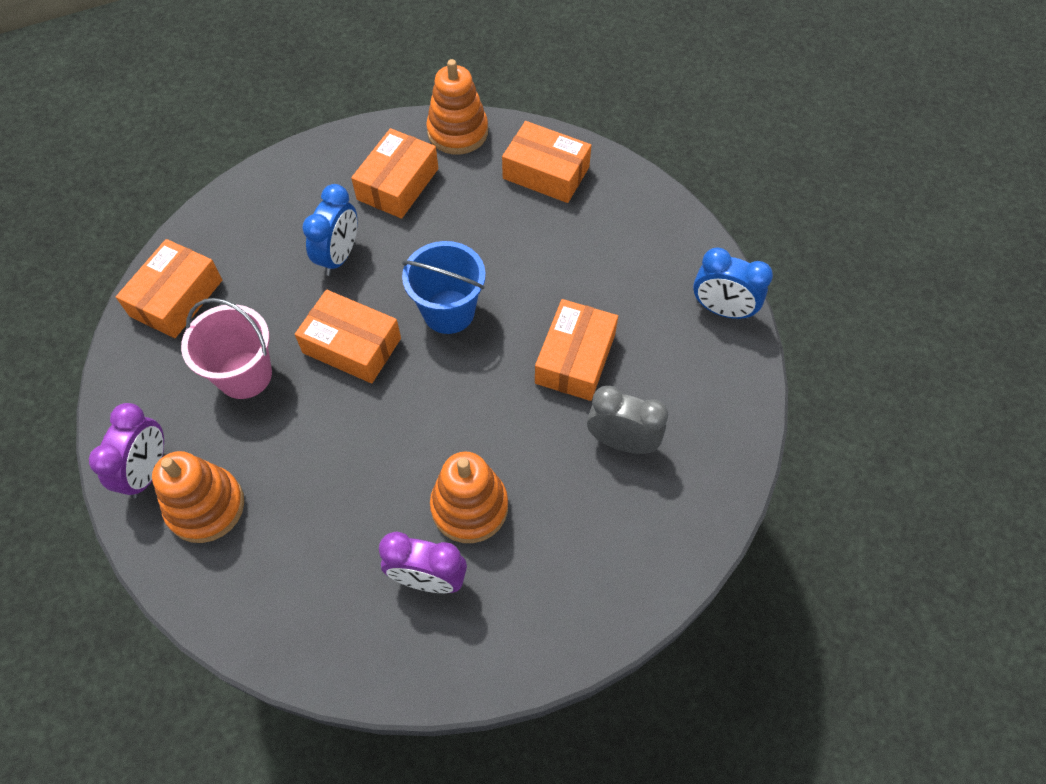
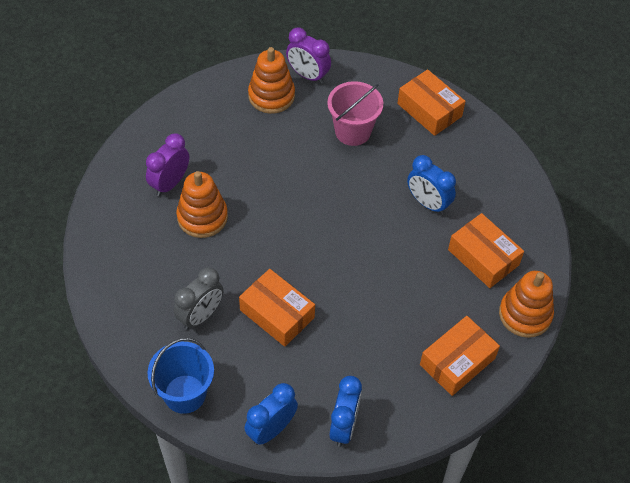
camera: 110 degrees right, 5 degrees down
orange box [295,290,401,383] -> none
blue bucket [402,241,486,334] -> blue bucket moved to [147,338,214,414]
none -> blue clock [329,376,362,447]

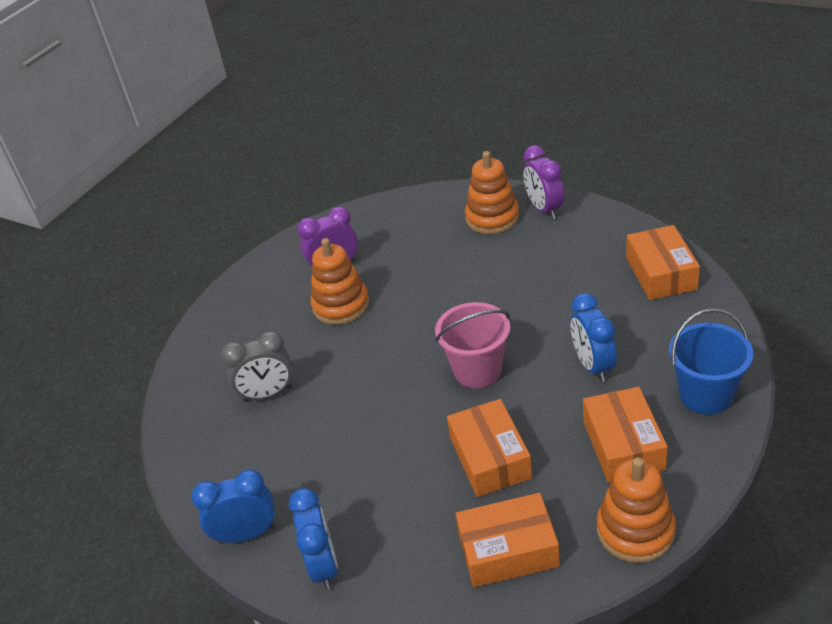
camera: 40 degrees right, 15 degrees down
blue bucket [147,338,214,414] -> blue bucket moved to [669,308,753,415]
orange box [239,269,315,347] -> orange box moved to [447,399,532,497]
pink bucket [327,81,383,146] -> pink bucket moved to [435,302,510,388]
blue clock [329,376,362,447] -> blue clock turned 60 degrees counterclockwise [289,488,338,590]

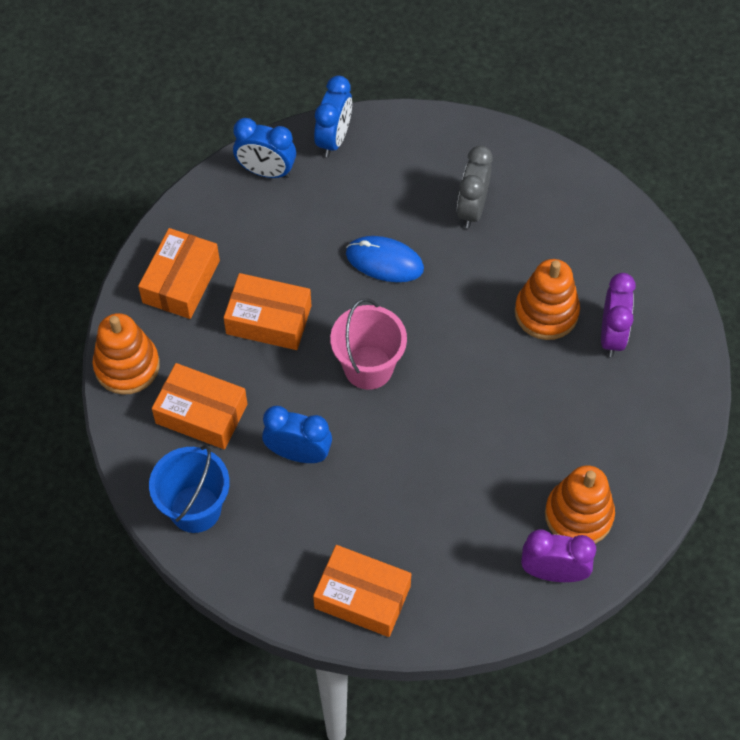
camera: 115 degrees right, 20 degrees up
none -> blue mouse [346,236,424,282]

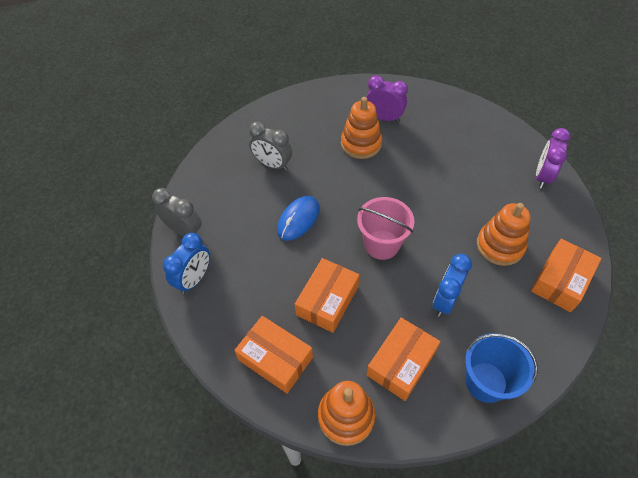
camera: 75 degrees left, 5 degrees down
blue clock [314,76,352,157] -> grey clock [152,188,201,236]
orange stacking toy [545,465,615,544] -> orange stacking toy moved to [477,203,531,266]

